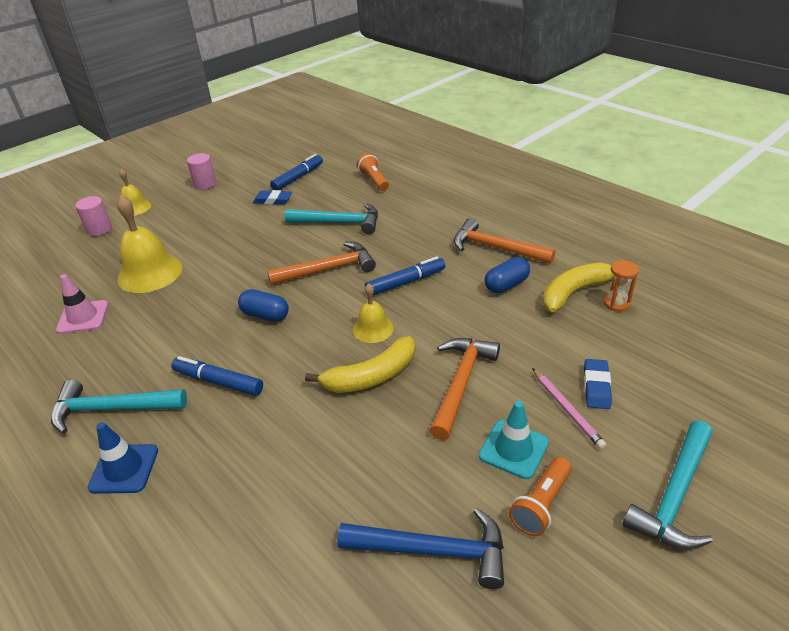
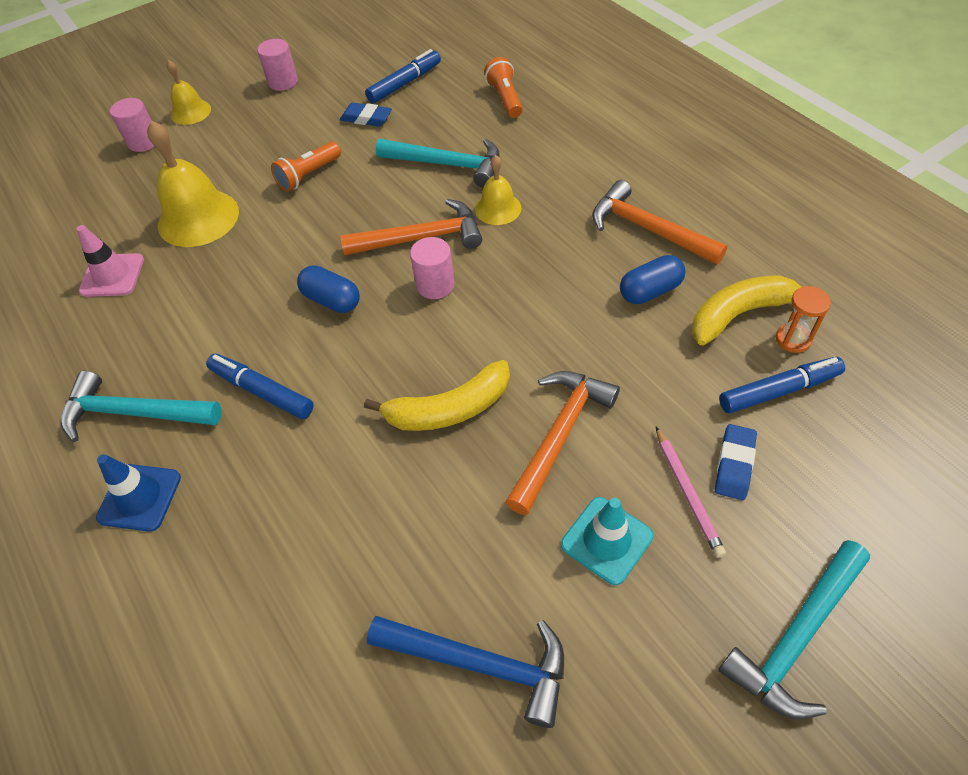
camera: 10 degrees right, 15 degrees up
yellow bell [353,283,394,343] -> yellow bell moved to [475,155,521,225]
blue marker [365,256,445,295] -> blue marker moved to [719,357,845,413]
orange flashlight [509,457,572,536] -> orange flashlight moved to [271,141,341,192]
none -> pink cylinder [410,237,454,299]

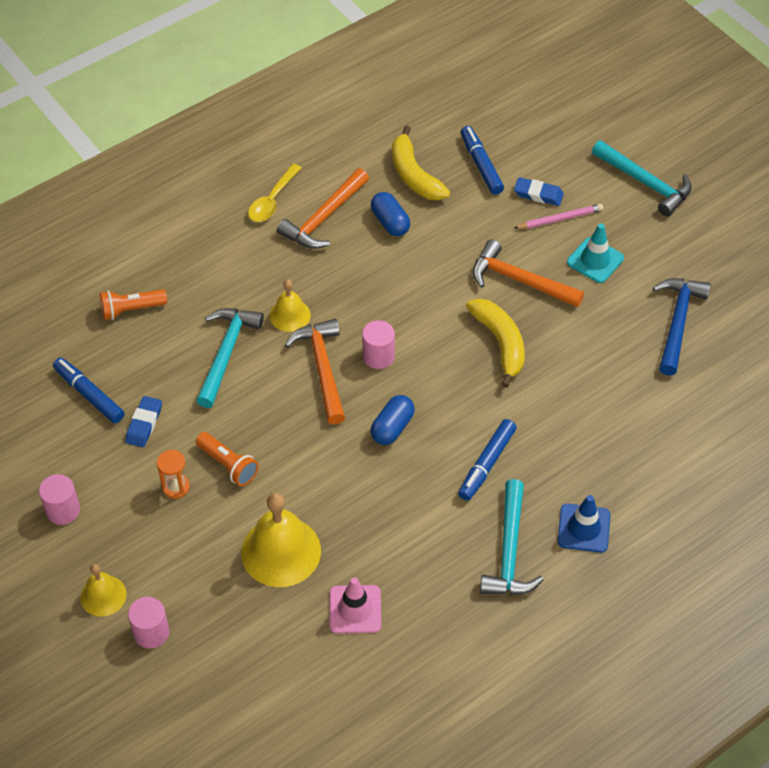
camera: 95 degrees left, 0 degrees up
orange hourglass [776,286,831,353] -> orange hourglass moved to [157,450,190,499]
none -> yellow spoon [248,164,301,222]

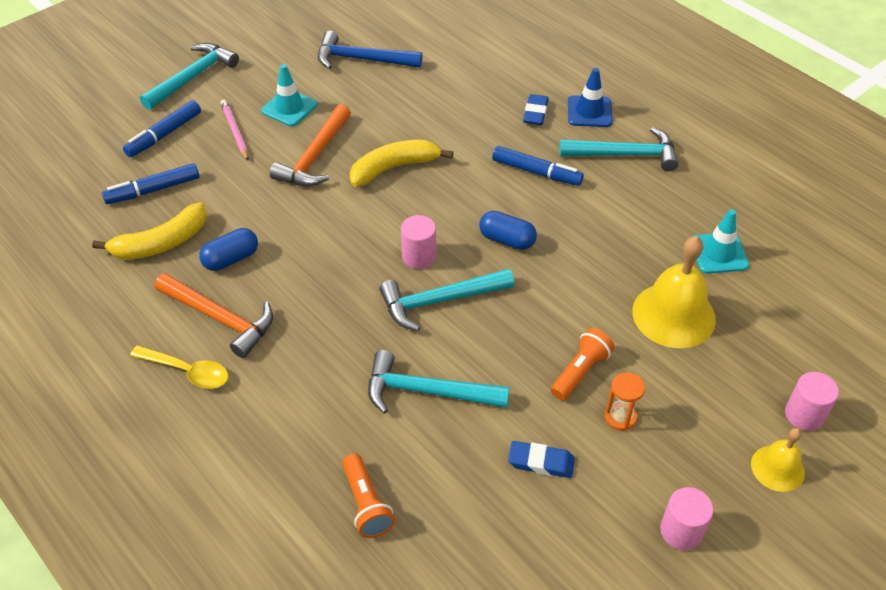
camera: 95 degrees left, 5 degrees down
blue marker [53,357,125,423] -> blue marker moved to [123,100,201,157]
yellow bell [270,280,311,332] -> none
orange hammer [285,319,345,424] -> turquoise hammer [379,269,514,331]
pink traffic cone [329,577,381,634] -> turquoise traffic cone [692,209,749,274]
blue eraser [514,177,564,206] -> blue eraser moved to [523,94,549,125]

